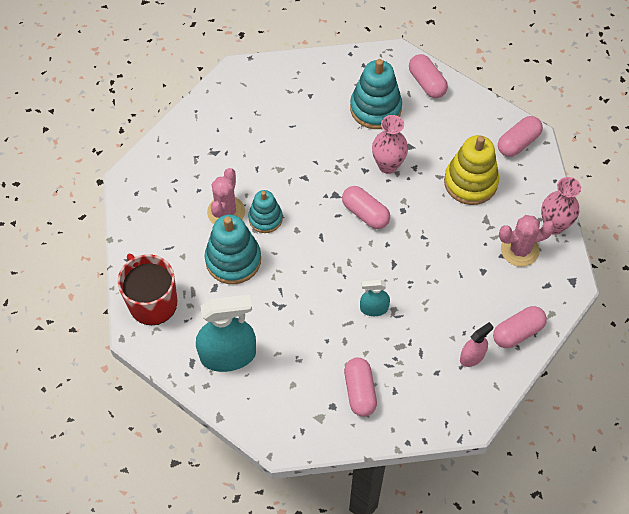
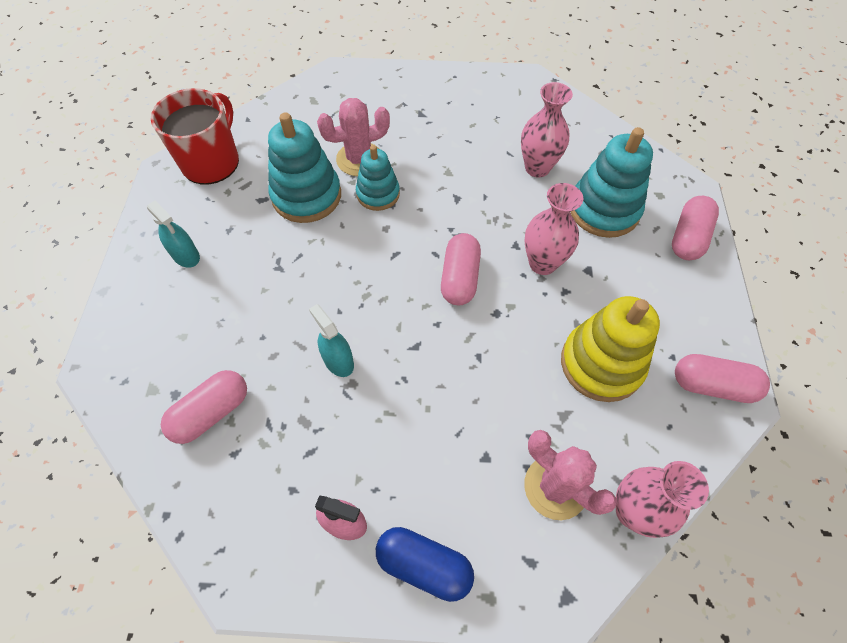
camera: 55 degrees right, 0 degrees up
turquoise spray bottle [196,295,256,372] -> turquoise spray bottle [147,201,200,268], size x0.51
pink capsule [493,306,547,348] -> blue capsule [376,527,474,602]
none -> pink vase [521,82,573,177]

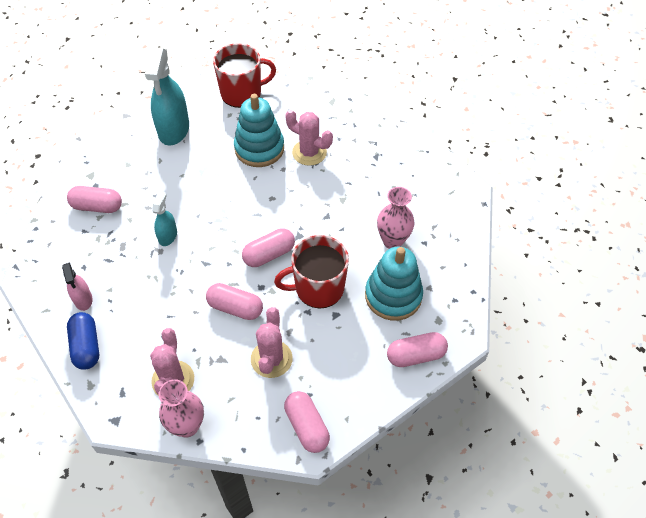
camera: 50 degrees right, 5 degrees down
turquoise spray bottle [147,201,200,268] -> turquoise spray bottle [145,48,189,146], size x1.95
turquoise stacking toy [356,145,400,211] -> none
pink vase [525,183,583,275] -> red mug [274,235,349,309]
yellow stacking toy [561,296,660,402] -> pink cactus [251,307,293,378]
none -> pink capsule [206,283,263,320]

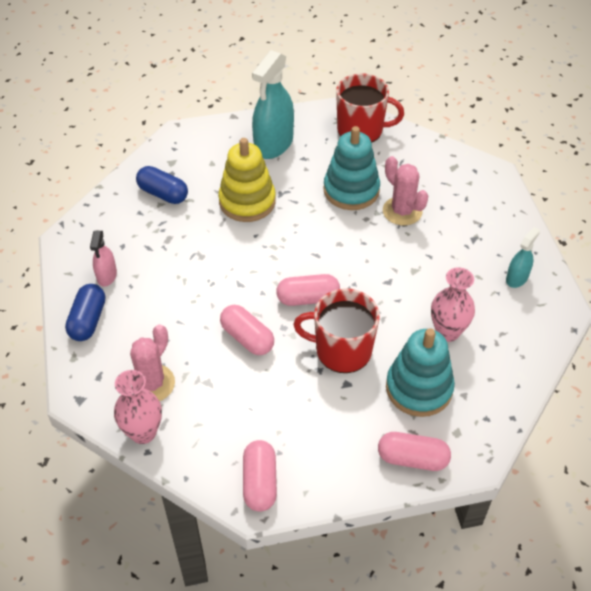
camera: 25 degrees right, 5 degrees down
pink capsule [67,186,122,213] -> blue capsule [136,166,188,204]
turquoise spray bottle [152,192,177,246] -> turquoise spray bottle moved to [506,227,540,288]
pink cactus [251,307,293,378] -> none
none -> yellow stacking toy [218,138,276,222]

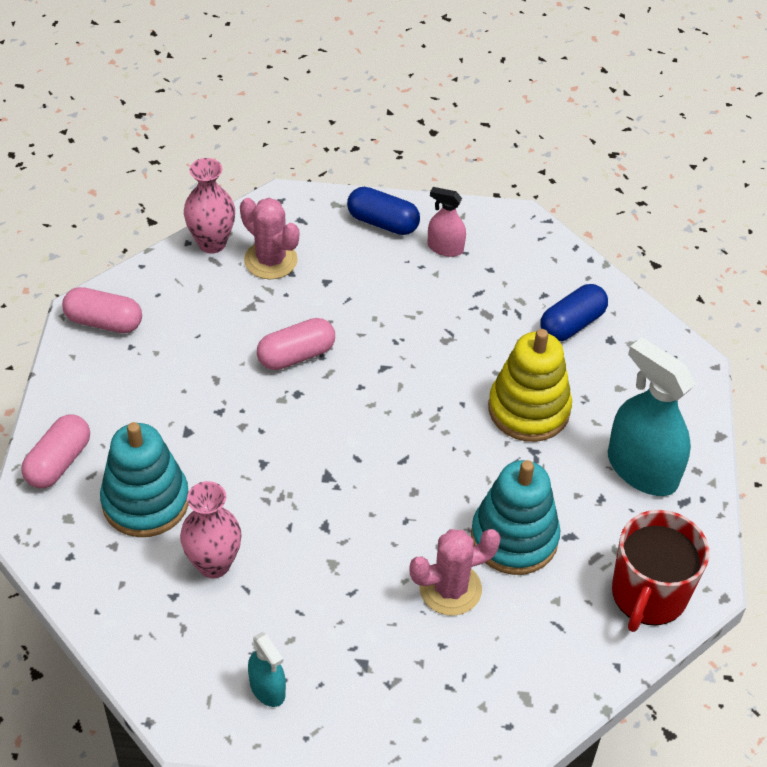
camera: 105 degrees right, 0 degrees up
pink capsule [276,274,340,306] -> none
red mug [293,288,380,373] -> none

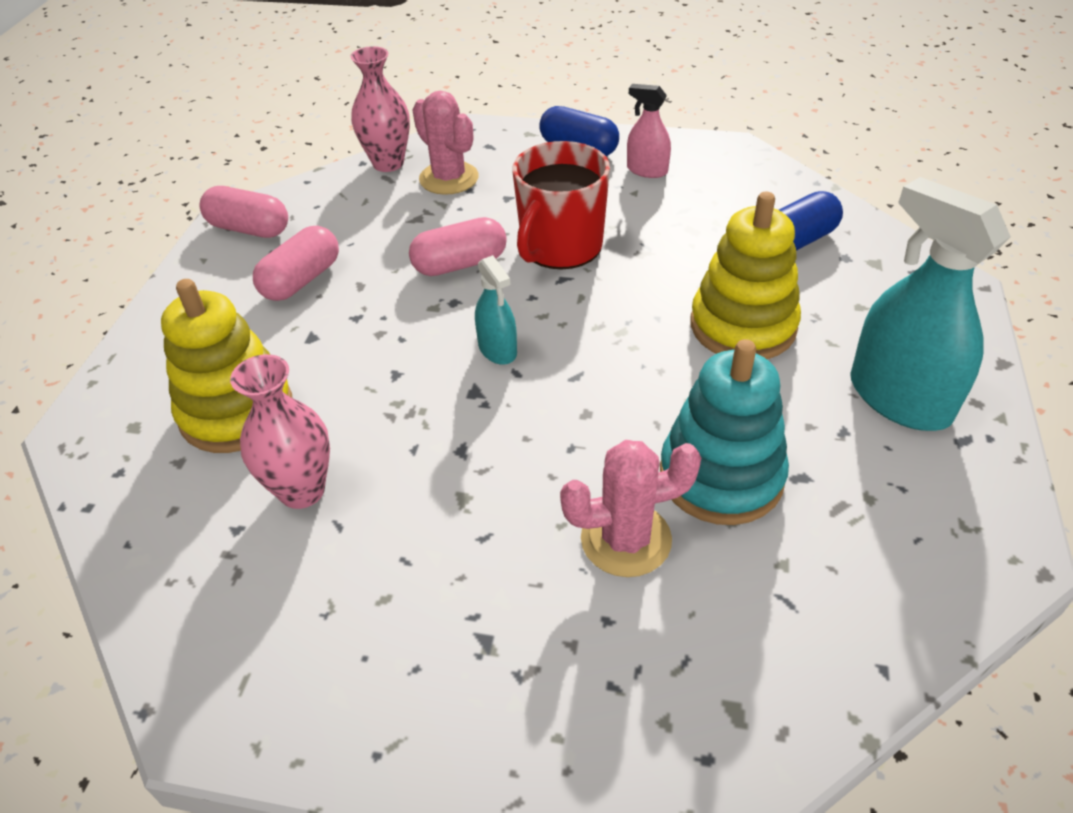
camera: 10 degrees right, 5 degrees down
pink capsule [21,414,90,488] -> pink capsule moved to [253,226,339,301]
turquoise stacking toy [100,422,189,537] -> yellow stacking toy [161,279,292,453]
turquoise spray bottle [248,632,286,707] -> turquoise spray bottle moved to [475,255,517,365]
red mug [612,510,709,632] -> red mug moved to [512,141,610,270]

